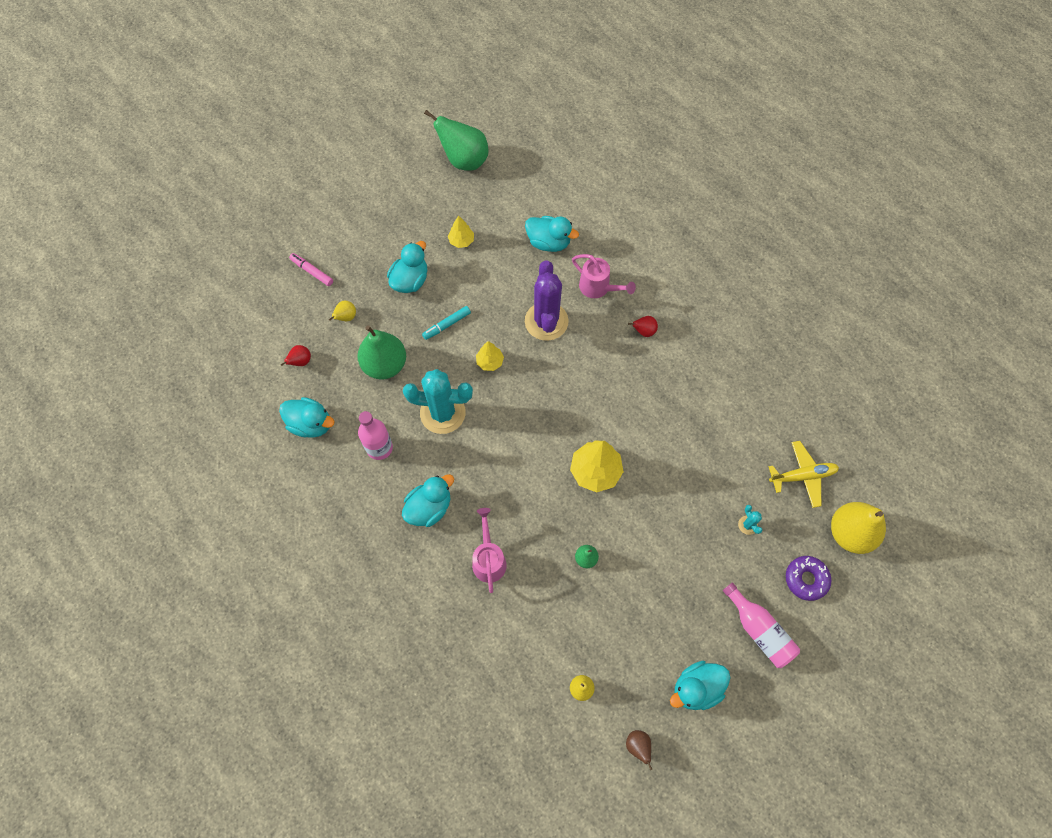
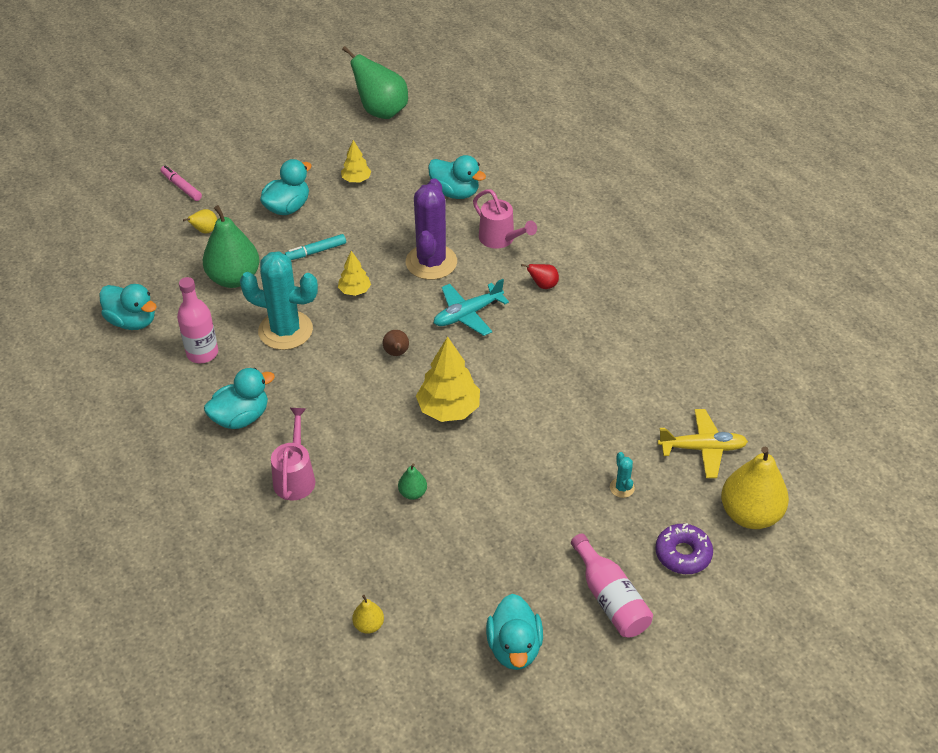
camera: 10 degrees right, 20 degrees down
red pear [281,345,311,366] -> none
brown pear [626,730,652,770] -> brown pear moved to [383,330,409,356]
turquoise duck [670,661,731,710] -> turquoise duck turned 75 degrees counterclockwise [486,594,543,670]
none -> turquoise plane [434,279,509,336]

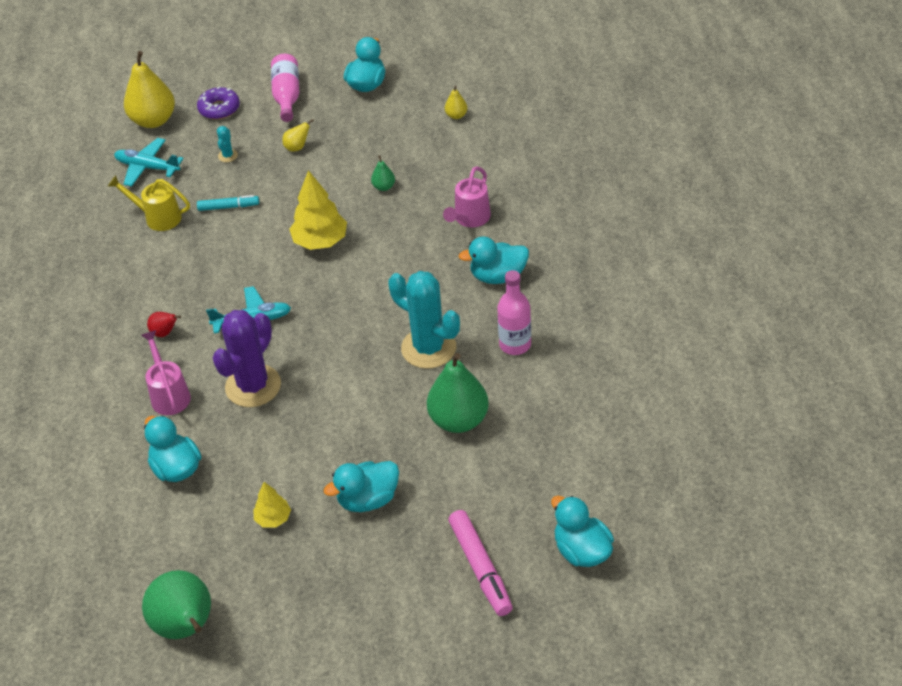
camera: 155 degrees left, 0 degrees up
turquoise duck [99,284,157,330] -> turquoise duck moved to [551,496,614,567]
pink marker [161,165,202,201] -> pink marker [448,510,513,616], size x1.61
yellow pear [183,209,217,234] -> yellow pear moved to [282,119,314,152]
turquoise marker [285,234,346,260] -> turquoise marker moved to [197,195,259,211]
yellow tree [338,251,371,296] -> none
brown pear [383,330,409,356] -> none
yellow plane [658,409,748,478] -> turquoise plane [114,138,184,187]
none -> yellow watering can [108,175,190,231]

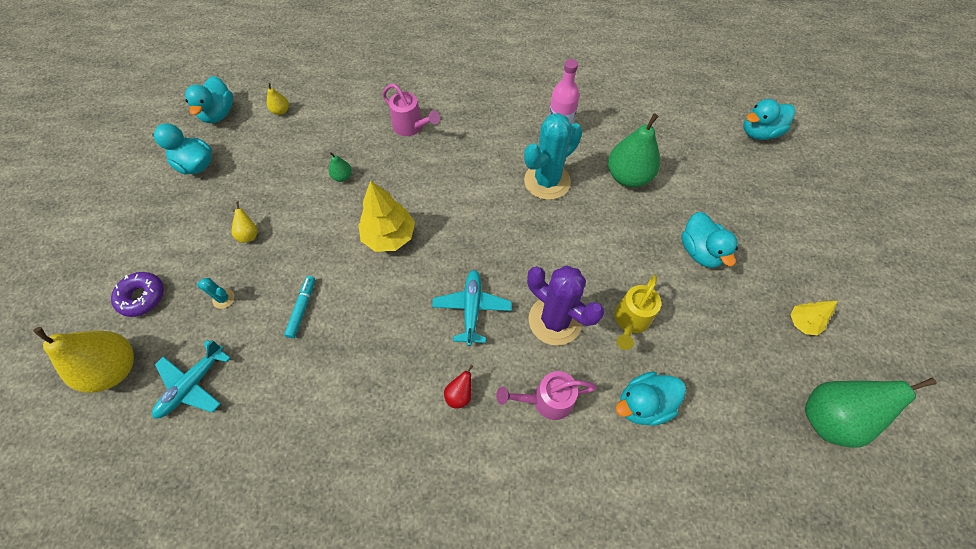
camera: 80 degrees left, 15 degrees up
yellow watering can [108,175,190,231] -> yellow watering can moved to [614,275,661,350]
yellow tree [253,482,291,528] -> yellow tree moved to [791,301,837,335]
pink bottle [271,54,299,122] -> none
pink marker [448,510,513,616] -> none
turquoise duck [459,237,529,284] -> turquoise duck moved to [185,76,233,123]

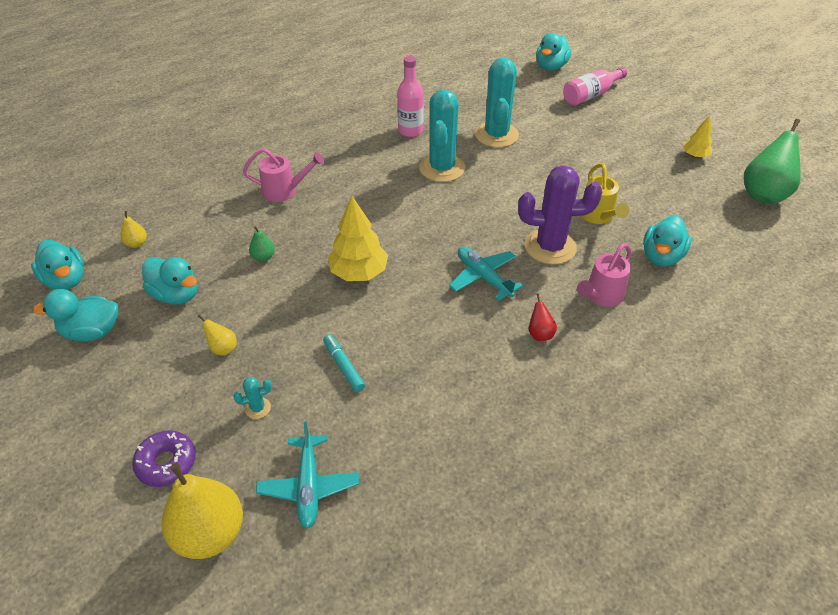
camera: 40 degrees left, 15 degrees down
green pear [608,113,660,187] -> turquoise cactus [475,57,519,148]
turquoise duck [681,212,738,268] -> turquoise duck moved to [142,257,198,305]
none -> pink bottle [563,67,627,106]

